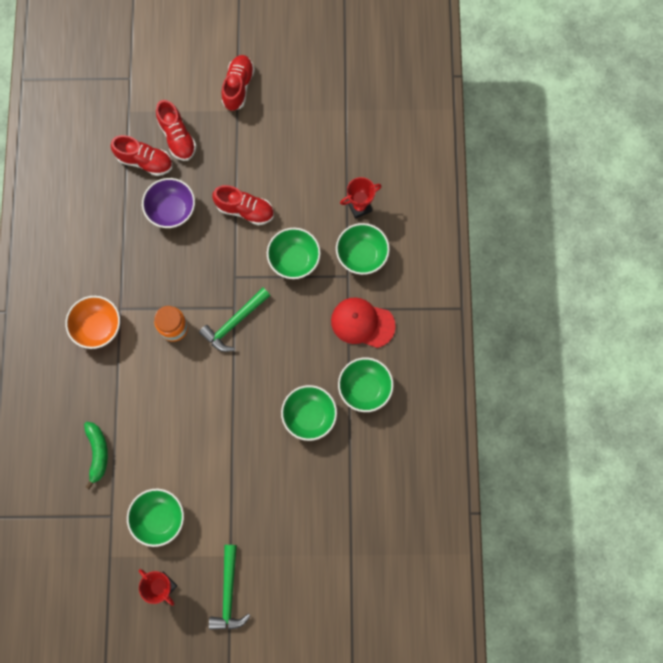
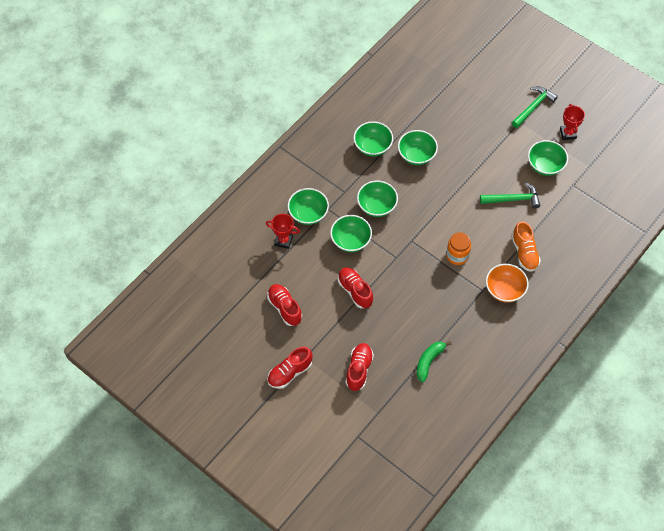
camera: 140 degrees left, 15 degrees down
green banana [84,422,108,490] -> green banana moved to [416,341,452,382]
red shoe [111,135,173,176] -> red shoe moved to [267,284,302,326]
purple bowl [142,178,195,228] -> none
green hammer [199,287,270,352] -> green hammer moved to [480,182,540,209]
red cap [331,297,396,348] -> none
none -> green bowl [357,180,398,217]
none -> orange shoe [512,221,541,272]

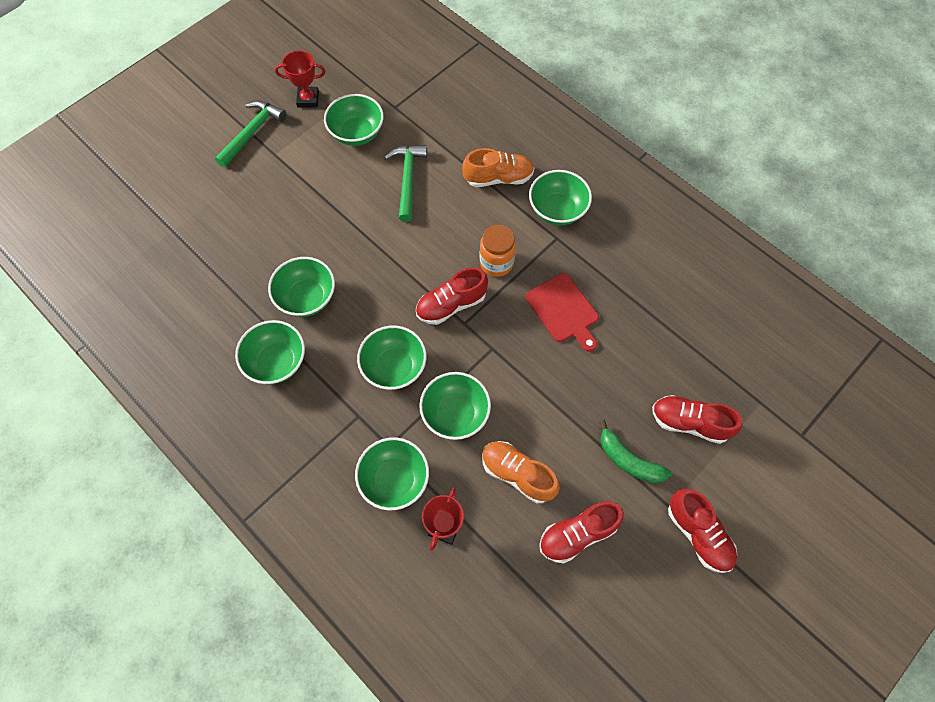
camera: 85 degrees left, 5 degrees up
red shoe [338,267,373,309] -> red shoe moved to [416,267,488,325]
green banana [416,341,452,382] -> green banana moved to [599,420,672,483]
orange bowl [486,264,529,303] -> green bowl [529,170,592,225]
green hammer [512,86,558,128] -> green hammer turned 75 degrees clockwise [215,100,286,167]
none -> orange shoe [482,441,560,503]
none -> red cutting board [525,273,599,352]

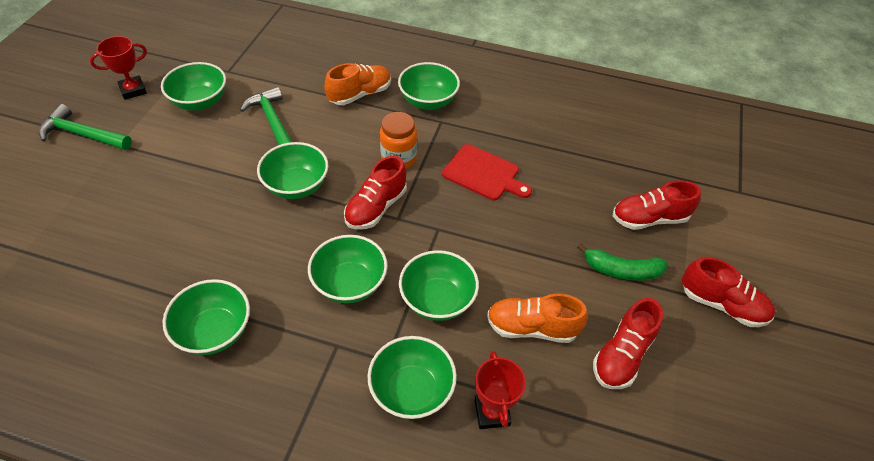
camera: 30 degrees left, 15 degrees down
green hammer [215,100,286,167] -> green hammer turned 75 degrees counterclockwise [39,104,132,150]
green bowl [268,257,335,317] -> green bowl moved to [257,142,328,199]

